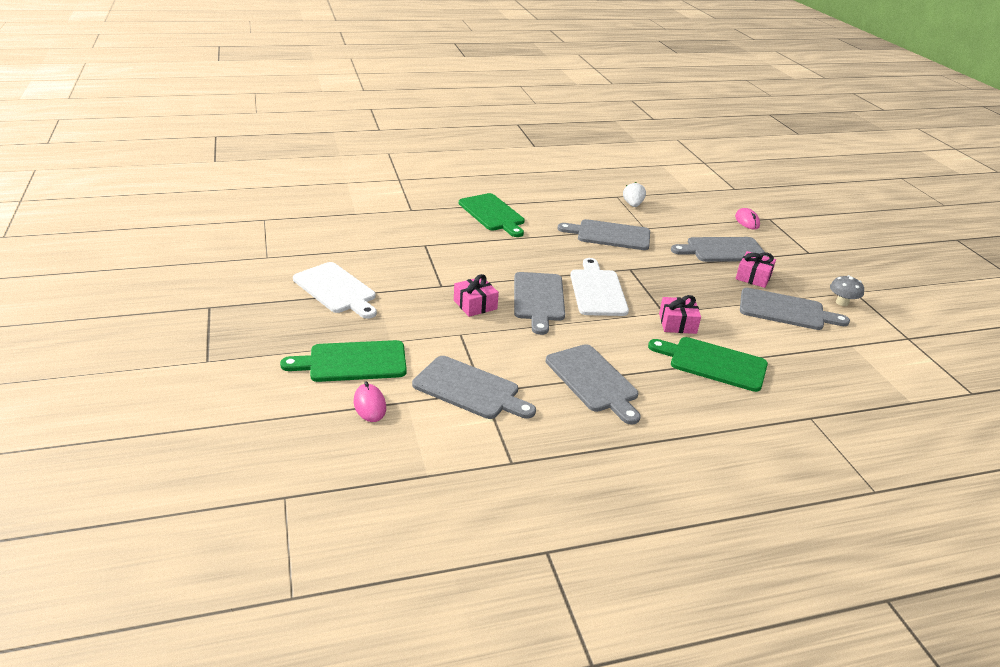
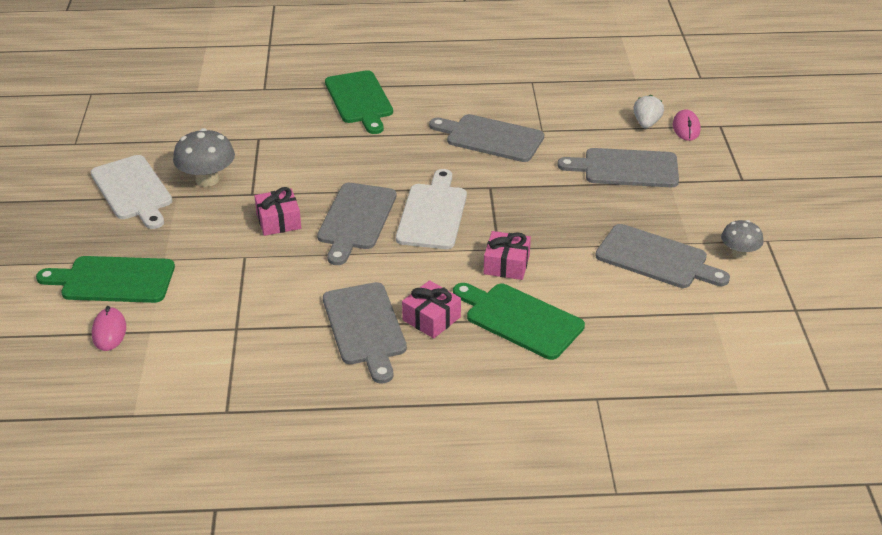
camera: 15 degrees right, 5 degrees up
grey cutting board [412,356,536,419] -> none
white strawberry [623,182,646,207] -> white strawberry moved to [633,95,664,128]
pink gift [736,251,776,288] -> pink gift moved to [402,280,461,338]
none -> grey mushroom [173,128,235,187]

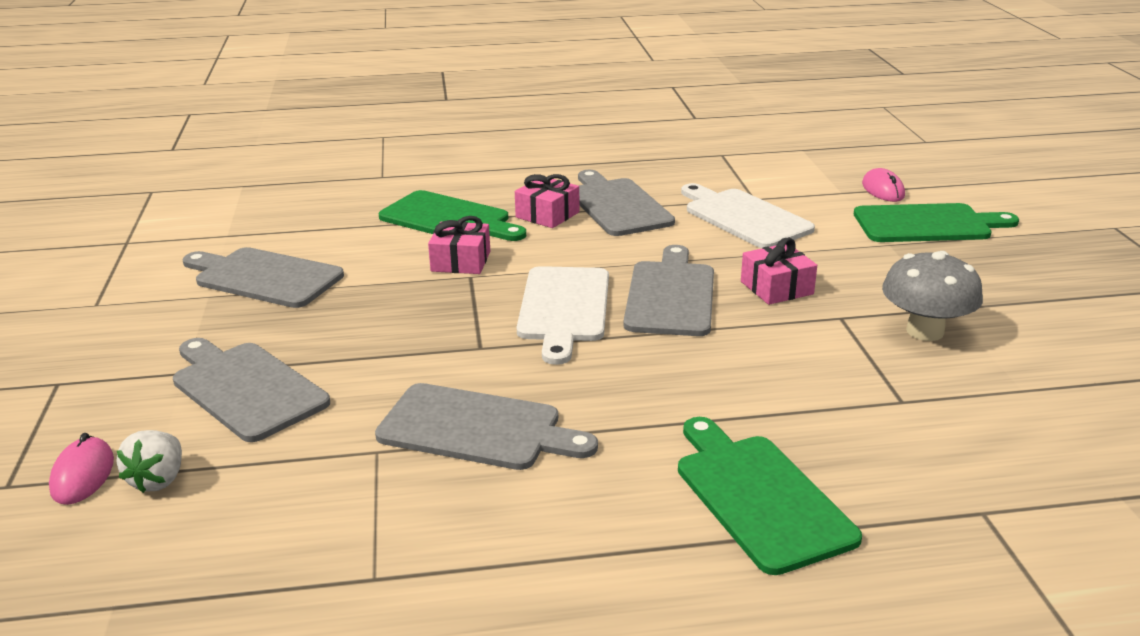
camera: 175 degrees right, 10 degrees down
white cutting board [91,155,172,229] -> white cutting board moved to [681,183,815,248]
grey cutting board [557,148,679,187] -> grey cutting board turned 135 degrees counterclockwise [173,338,330,442]
grey mushroom [721,220,764,259] -> none

